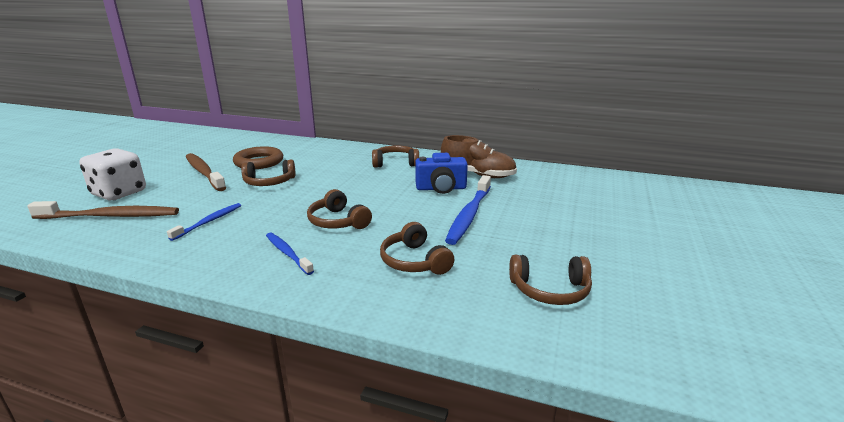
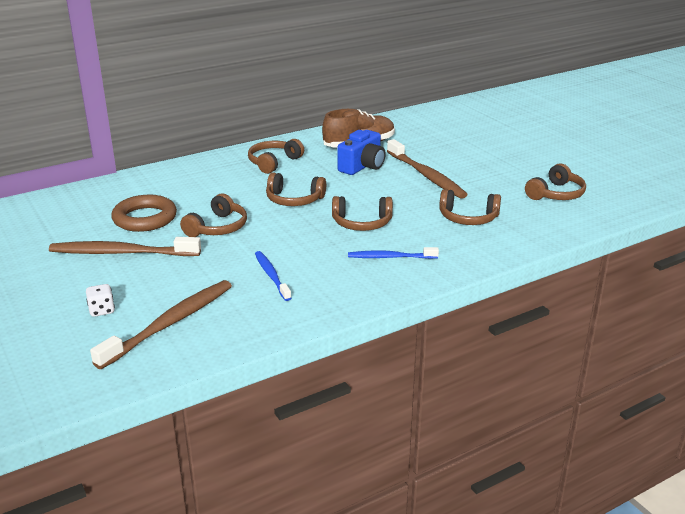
camera: 50 degrees left, 5 degrees up
white dice [79,148,146,200] -> white dice [86,284,115,317], size x0.44
blue toothbrush [445,175,491,245] -> brown toothbrush [387,139,468,199]
none -> brown headphones [266,172,326,206]

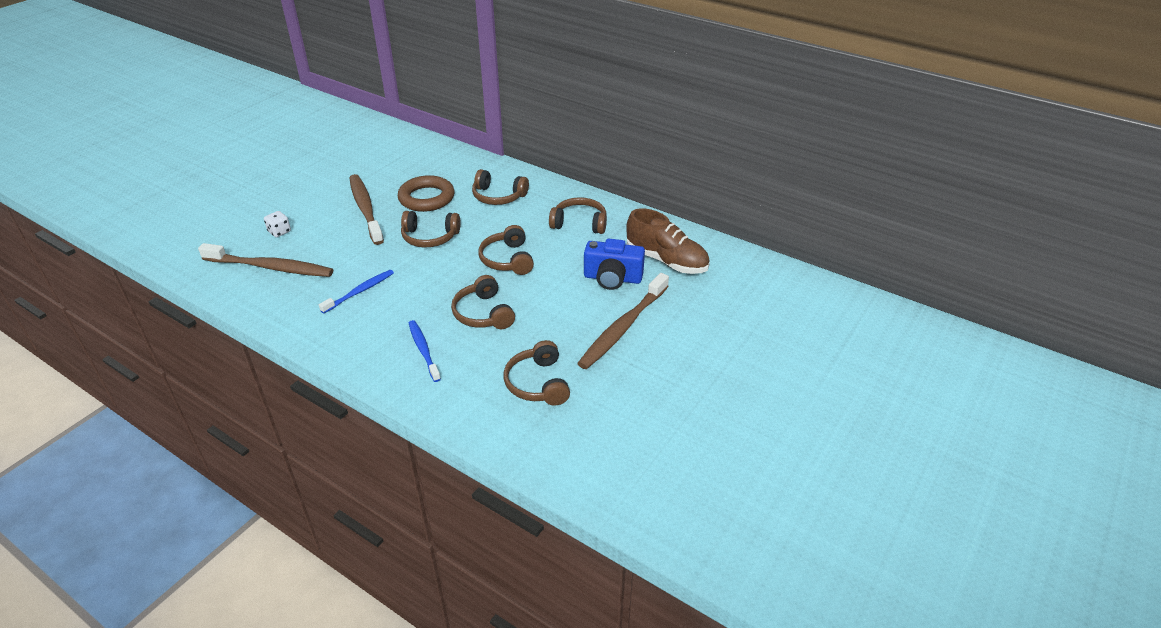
camera: 65 degrees right, 10 degrees up
brown headphones [525,163,586,200] -> brown headphones moved to [472,169,529,205]

